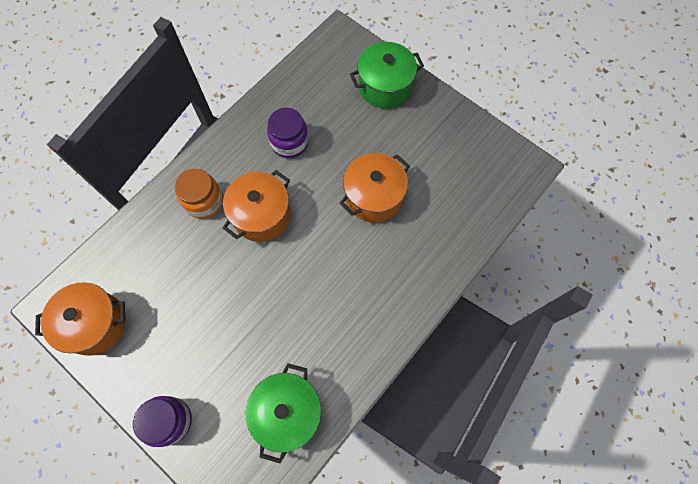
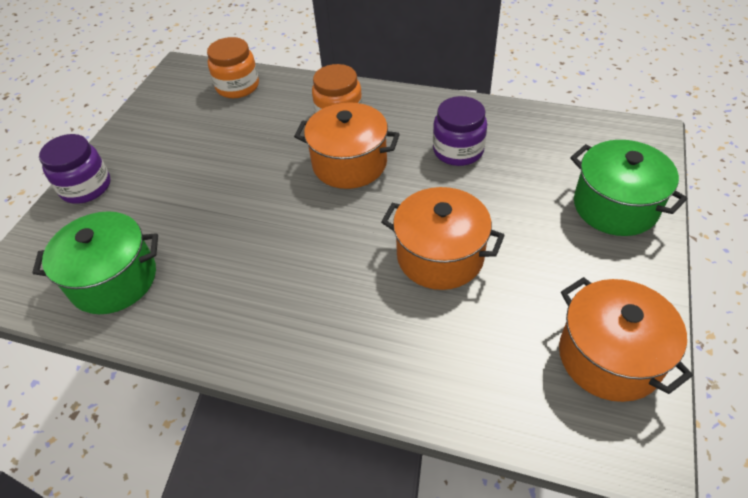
camera: 70 degrees right, 20 degrees down
orange pot [35,283,126,356] -> orange pot moved to [559,277,693,402]
none -> orange jar [207,37,259,98]

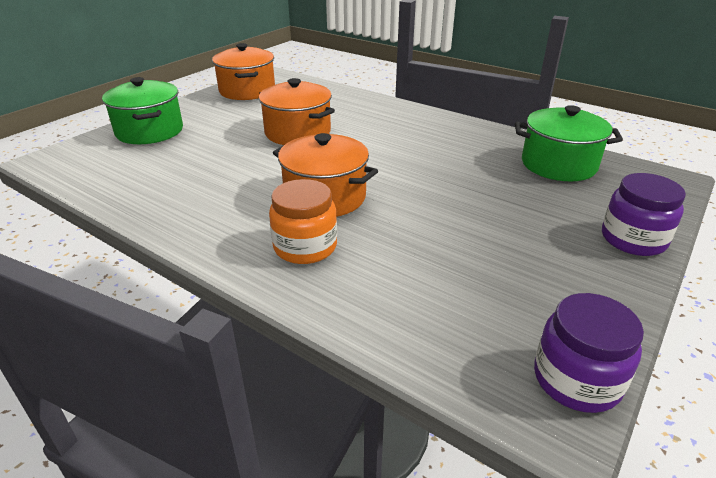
camera: 165 degrees left, 15 degrees down
orange jar [207,37,259,98] -> none
purple jar [433,96,487,166] -> purple jar moved to [534,293,644,413]

